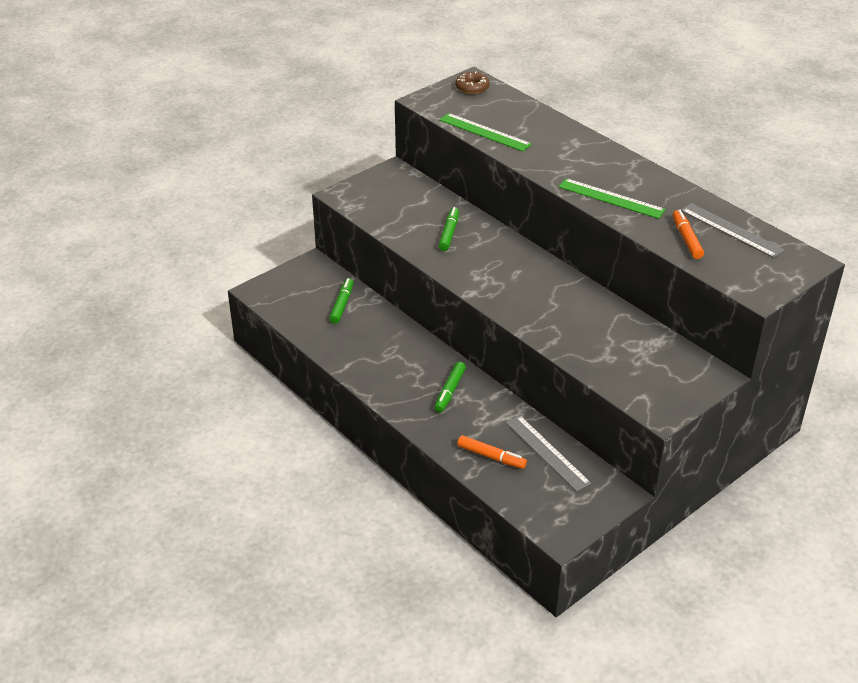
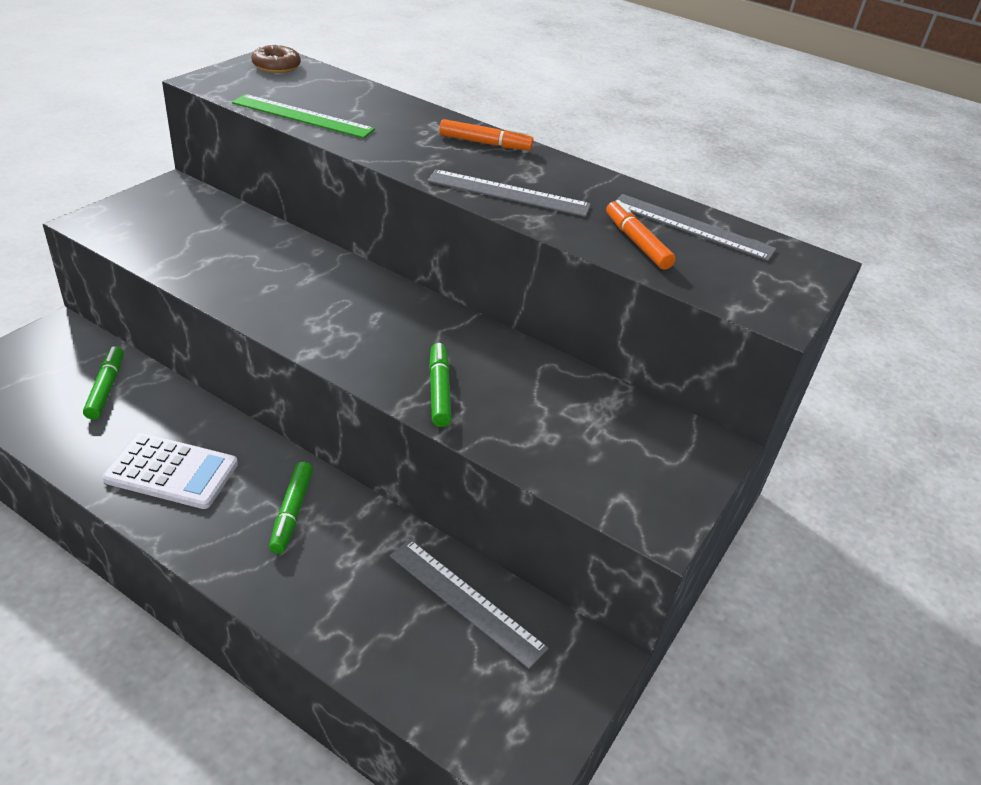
camera: 20 degrees left, 0 degrees up
green marker [438,207,459,251] -> green marker moved to [429,343,452,427]
orange marker [457,435,527,469] -> orange marker moved to [439,119,533,150]
green ruler [558,178,666,219] -> grey ruler [427,169,591,217]
none -> white calculator [103,433,238,509]

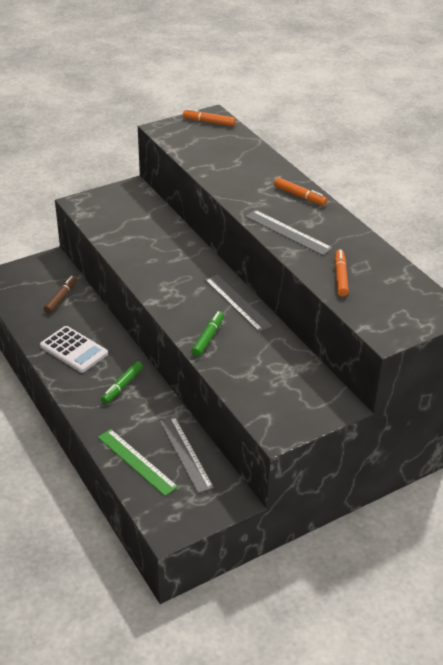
camera: 30 degrees right, 0 degrees up
green marker [83,346,124,420] -> brown marker [44,276,77,314]
green ruler [232,94,375,138] -> green ruler moved to [98,429,178,496]
brown donut [251,44,301,73] -> orange marker [183,109,235,126]
grey ruler [615,194,776,261] -> grey ruler moved to [205,275,272,332]

